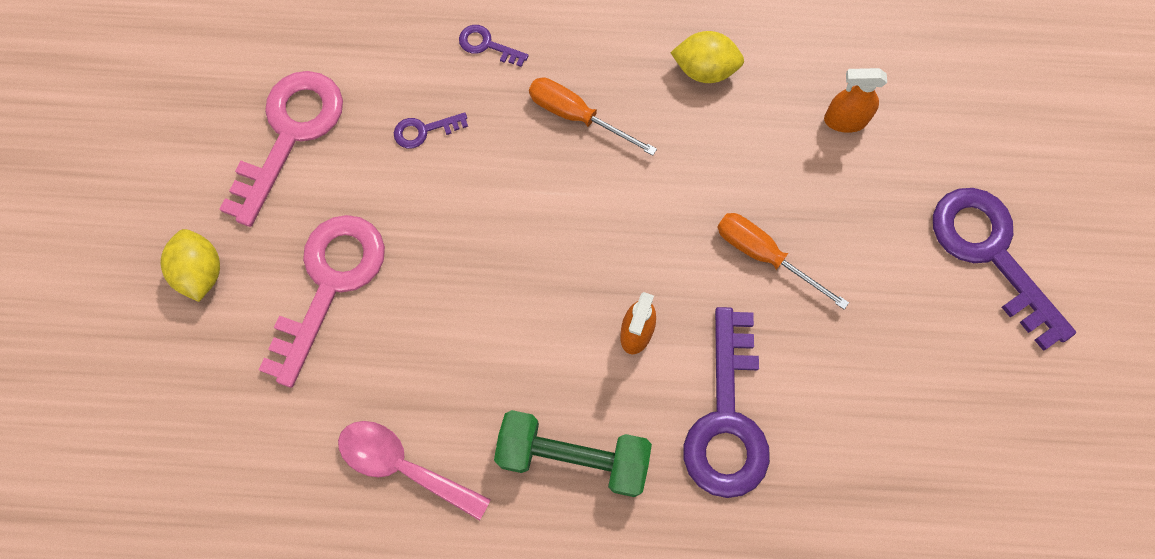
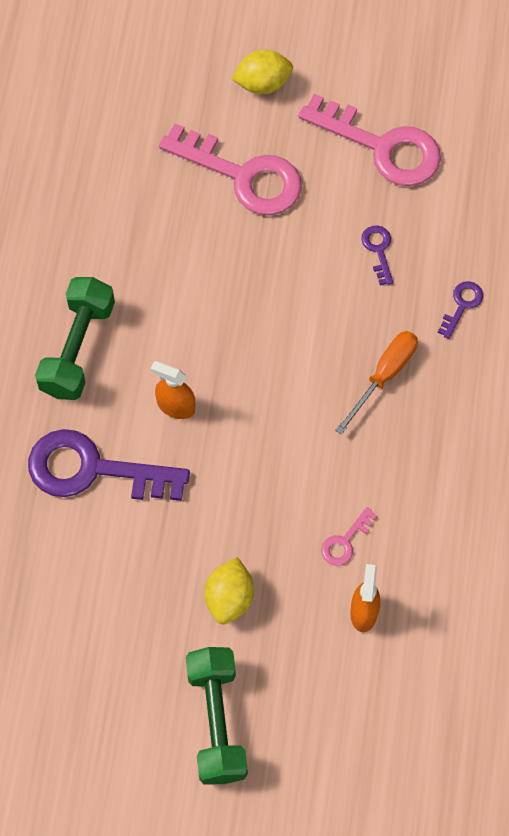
camera: 95 degrees right, 5 degrees down
pink spoon [338,421,491,521] -> none
yellow lemon [670,31,744,83] -> yellow lemon moved to [205,557,254,624]
orange screwdriver [717,213,849,309] -> none
purple key [933,188,1076,351] -> green dumbbell [186,647,248,785]
none -> pink key [321,507,377,566]

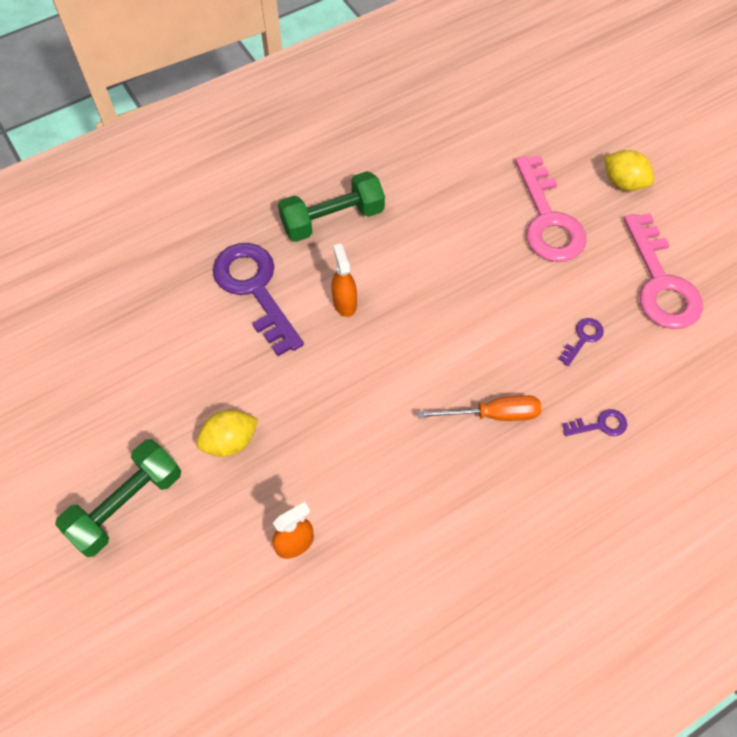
camera: 50 degrees right, 5 degrees down
pink key [321,507,377,566] -> none

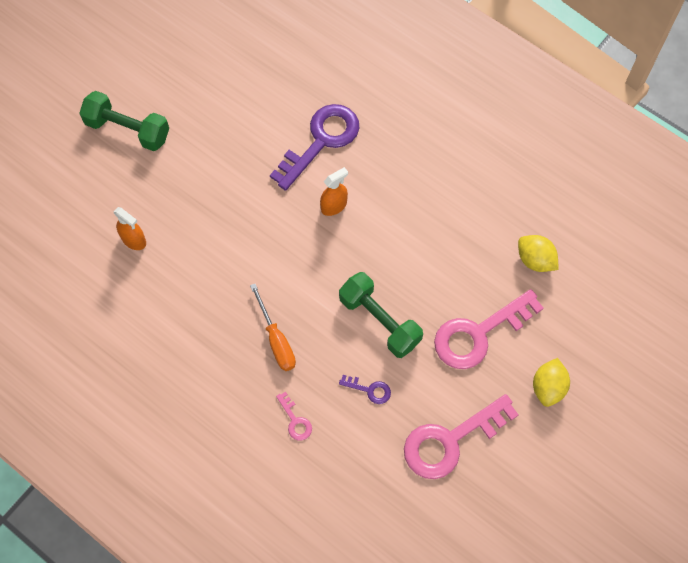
camera: 70 degrees right, 5 degrees up
yellow lemon [196,410,258,457] -> yellow lemon moved to [518,235,559,272]
green dumbbell [278,171,385,242] -> green dumbbell moved to [339,272,423,358]
purple key [562,409,627,436] -> pink key [276,392,312,441]

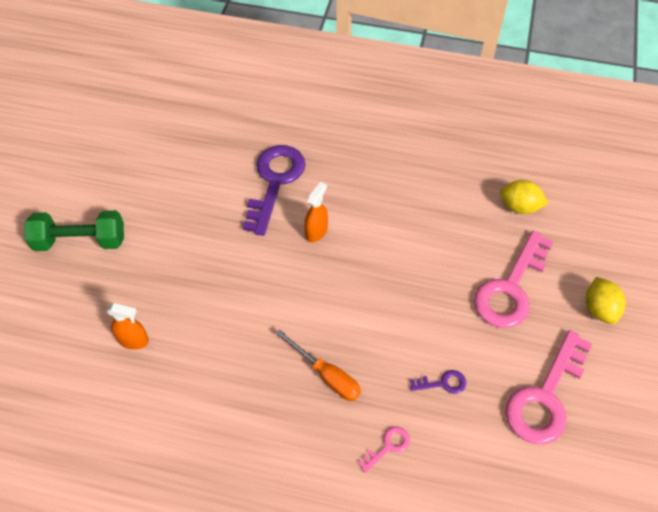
camera: 25 degrees left, 10 degrees down
pink key [276,392,312,441] -> pink key turned 75 degrees counterclockwise [358,426,410,473]
green dumbbell [339,272,423,358] -> none

